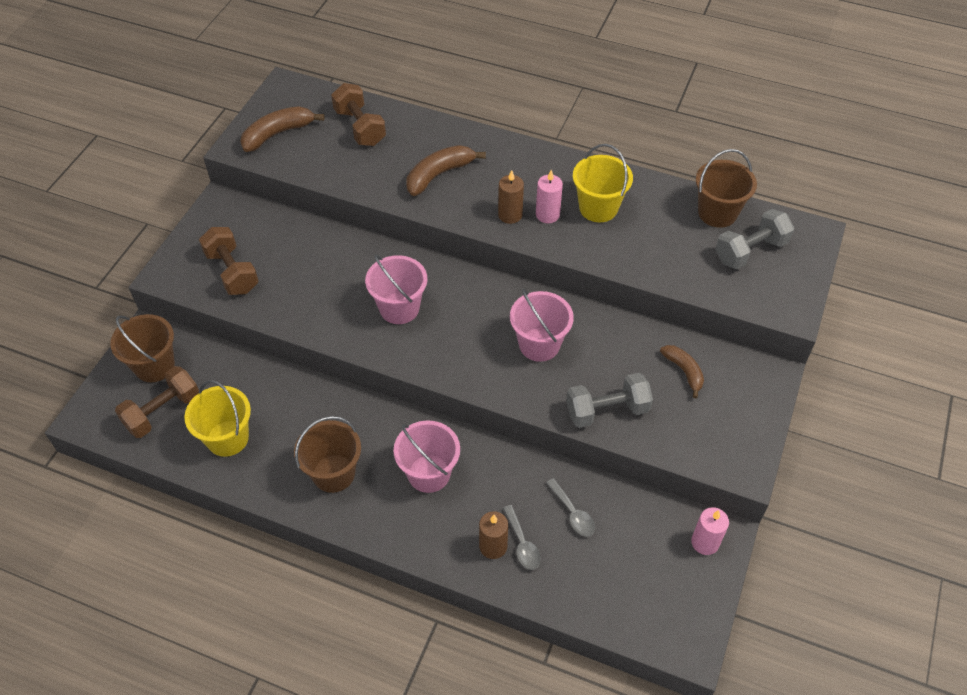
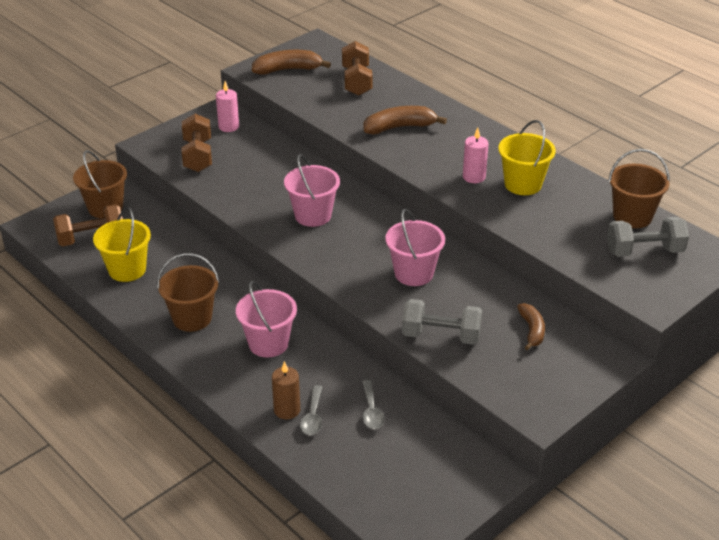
camera: 25 degrees right, 15 degrees down
brown candle [498,170,524,224] -> none
pink candle [691,507,729,555] -> pink candle moved to [216,81,239,132]

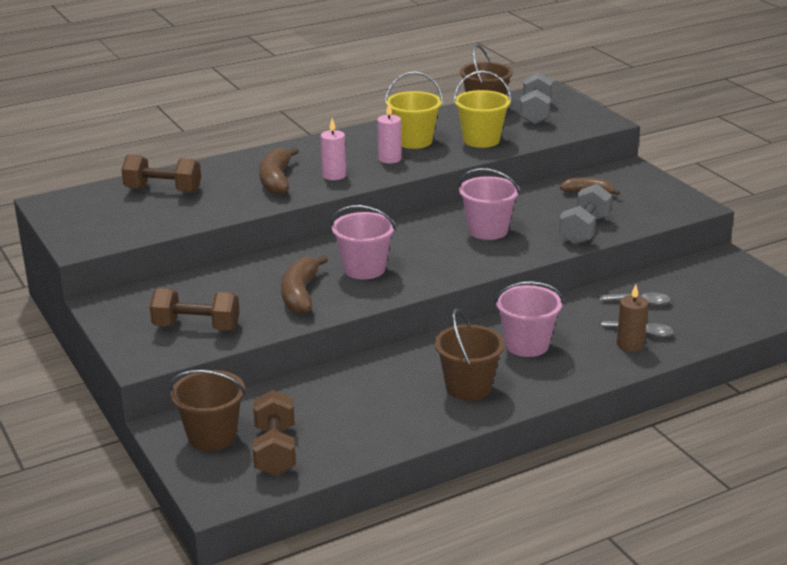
camera: 75 degrees left, 10 degrees down
yellow bucket [93,207,151,282] -> yellow bucket moved to [454,71,511,148]
pink candle [216,81,239,132] -> pink candle moved to [321,118,346,180]
brown banana [252,50,331,75] -> brown banana moved to [281,255,328,314]

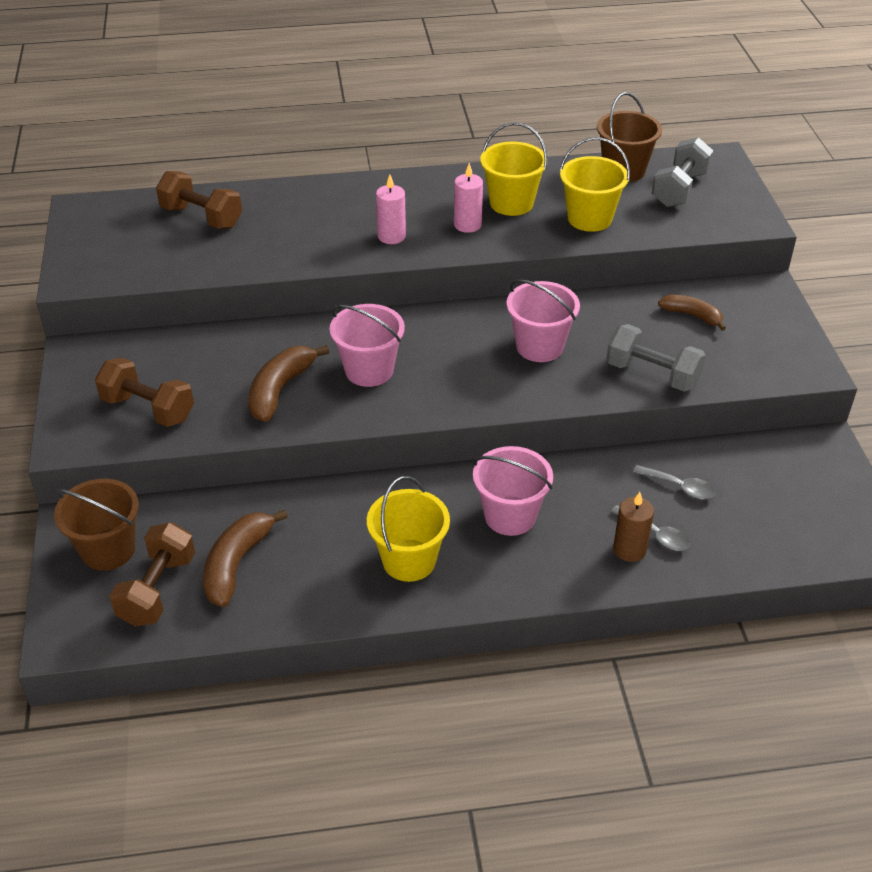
camera: 20 degrees right, 15 degrees up
brown banana [259,147,299,195] -> brown banana moved to [203,509,288,607]
brown bucket [434,308,505,401] -> yellow bucket [367,476,450,582]
grey dumbbell [559,184,612,245] -> grey dumbbell turned 75 degrees clockwise [606,324,705,392]

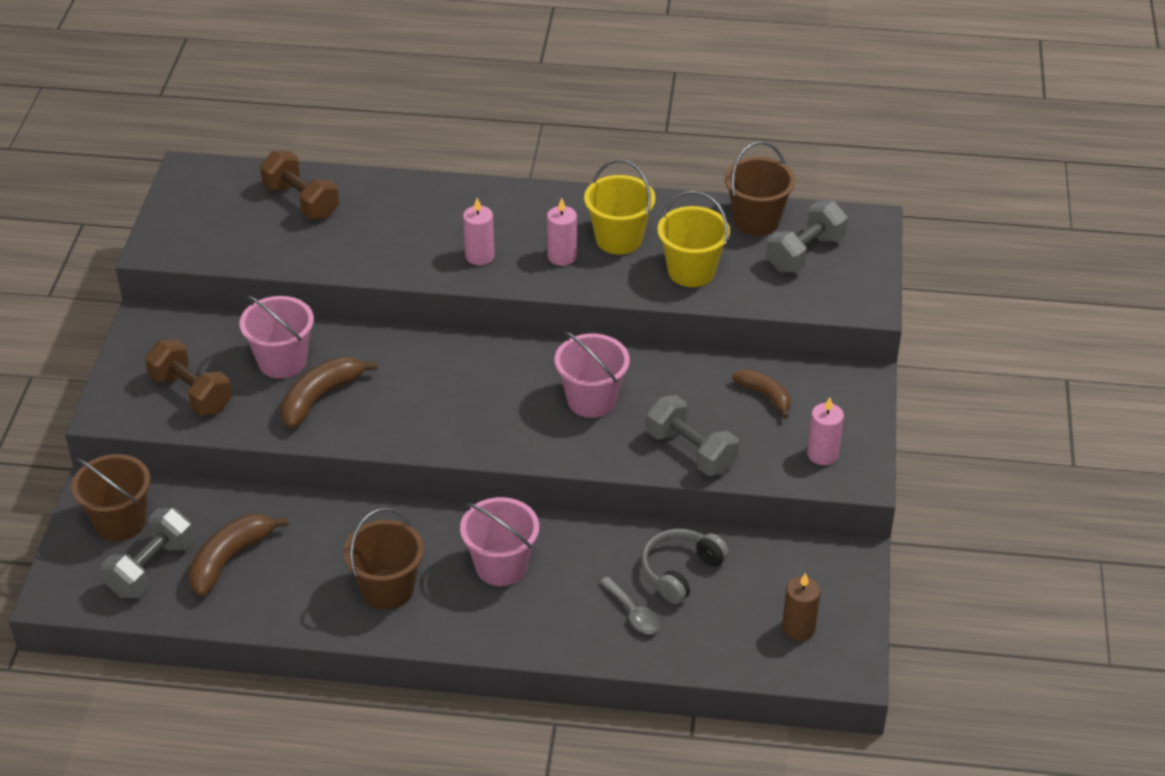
camera: 15 degrees right, 0 degrees up
brown dumbbell [110,522,195,627] -> grey dumbbell [101,508,194,598]
pink bucket [330,304,405,387] -> pink bucket moved to [240,295,314,378]
yellow bucket [367,476,450,582] -> brown bucket [343,508,424,609]
brown candle [613,492,654,562] -> brown candle moved to [782,573,821,641]
grey spoon [633,465,716,499] -> grey headphones [641,529,729,604]
none -> pink candle [807,397,844,465]

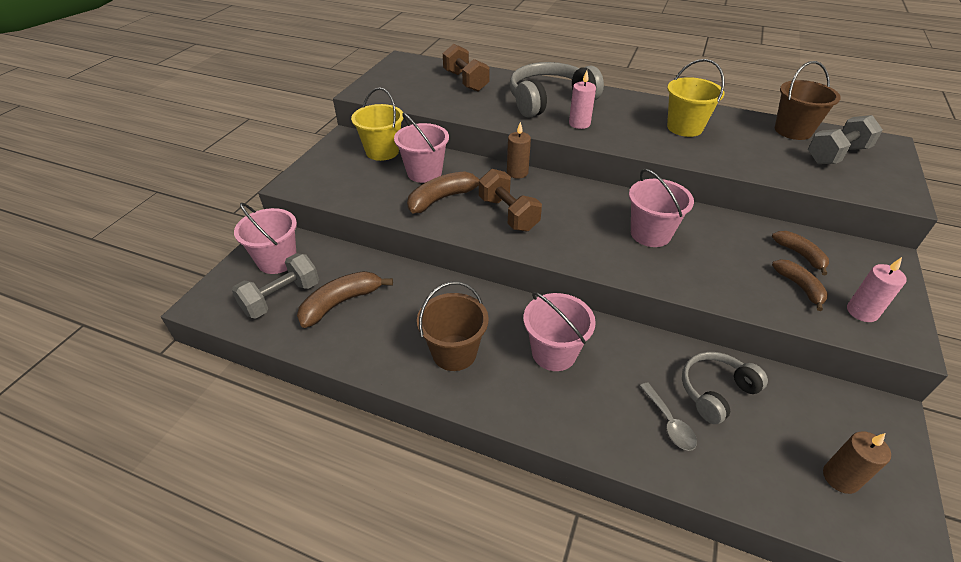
camera: 15 degrees right, 0 degrees up
brown bucket [72,454,150,541] -> pink bucket [234,203,297,274]
brown dumbbell [145,339,232,416] -> brown dumbbell moved to [479,169,542,231]
pink candle [547,198,577,266] -> none
grey dumbbell [646,395,739,476] -> none
yellow bucket [657,191,730,287] -> yellow bucket moved to [351,87,404,161]
none -> brown candle [507,122,531,179]
none -> grey headphones [510,62,604,118]
none -> brown banana [772,260,828,311]

